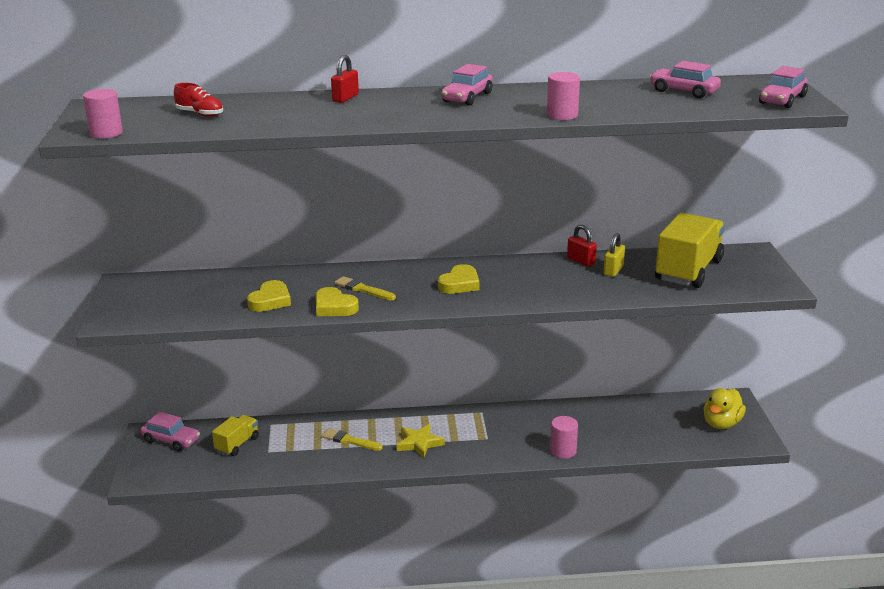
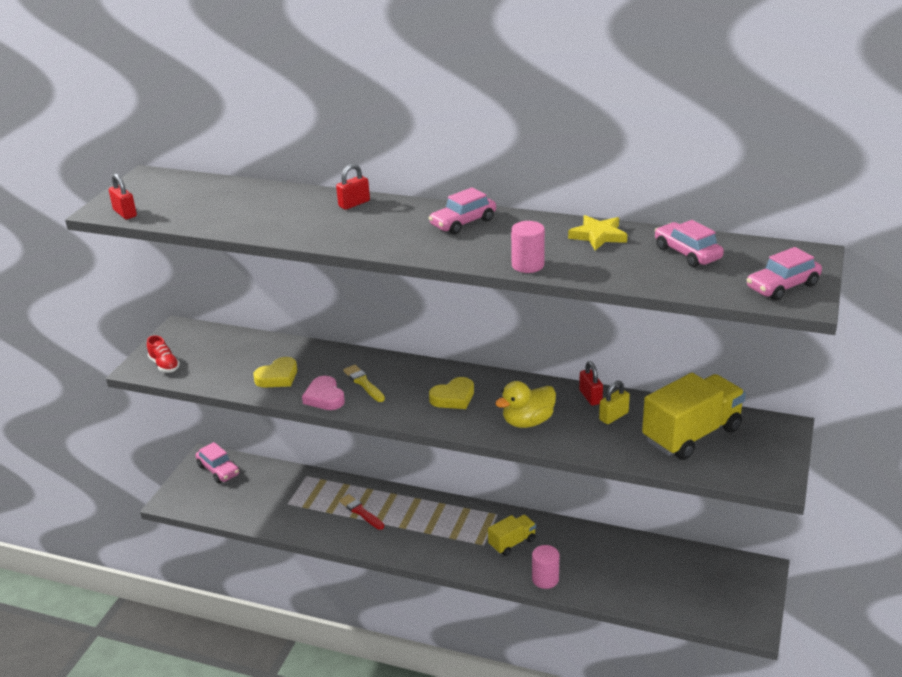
camera: 25 degrees right, 5 degrees up
pink cylinder [83,89,123,139] -> red padlock [109,173,137,219]
red shoe [174,83,223,117] -> red shoe moved to [147,335,180,372]
yellow truck [212,415,259,456] -> yellow truck moved to [488,515,536,556]
yellow heart [315,287,359,316] -> pink heart [302,376,345,410]
yellow brush [322,428,383,451] -> red brush [339,494,384,530]
yellow star [397,424,445,458] -> yellow star moved to [568,215,627,250]
yellow duck [703,388,746,429] -> yellow duck moved to [495,381,556,428]

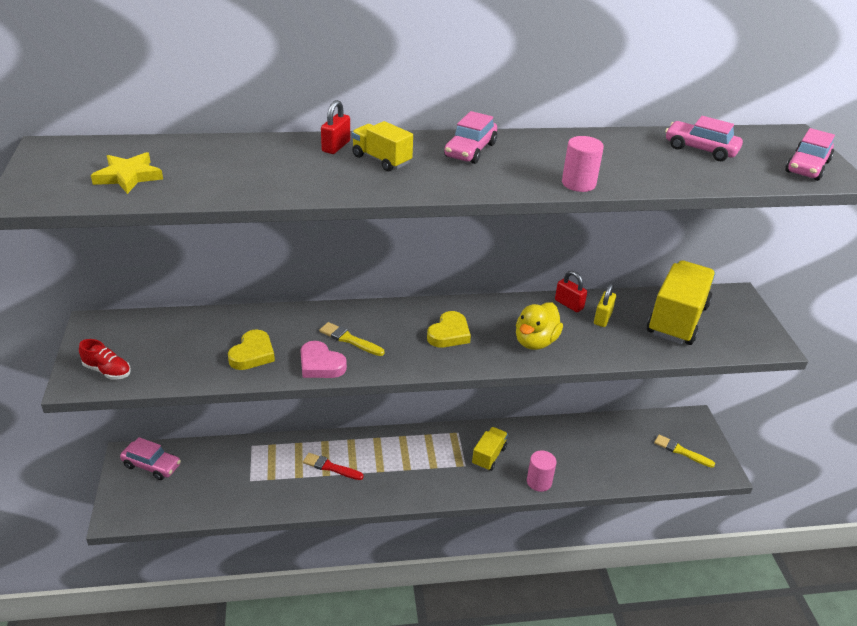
camera: 30 degrees left, 5 degrees up
red padlock [109,173,137,219] -> none
yellow star [568,215,627,250] -> yellow star moved to [91,152,163,194]
none -> yellow truck [352,121,413,172]
none -> yellow brush [654,435,715,468]

